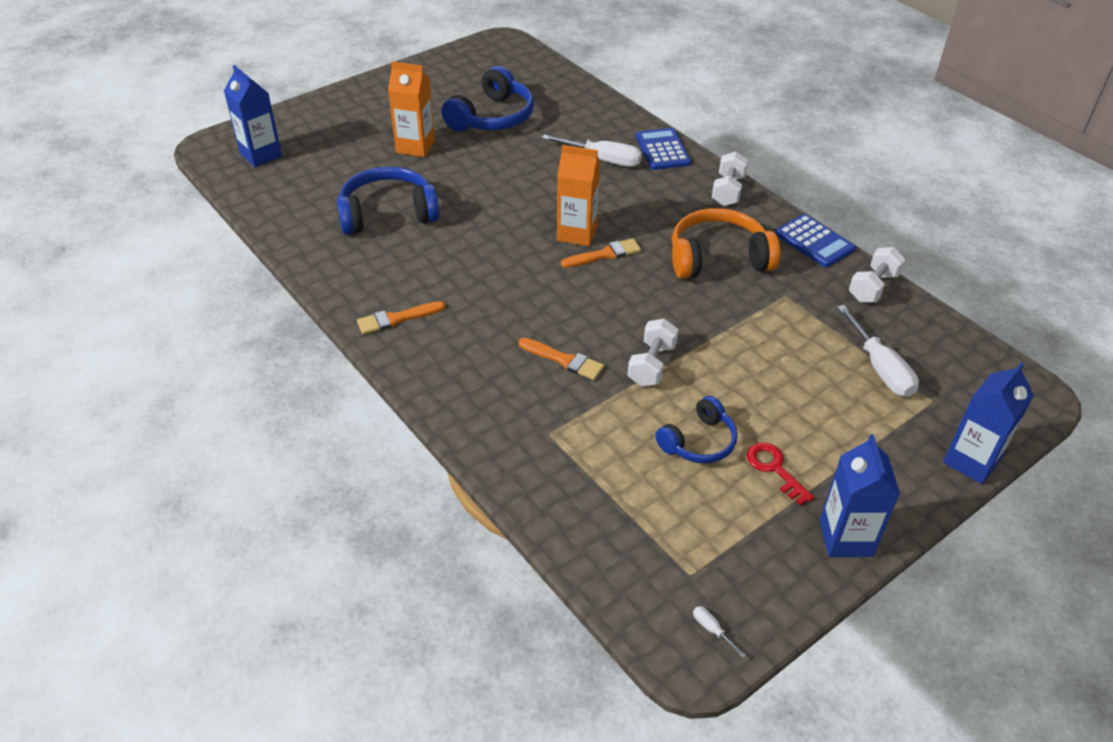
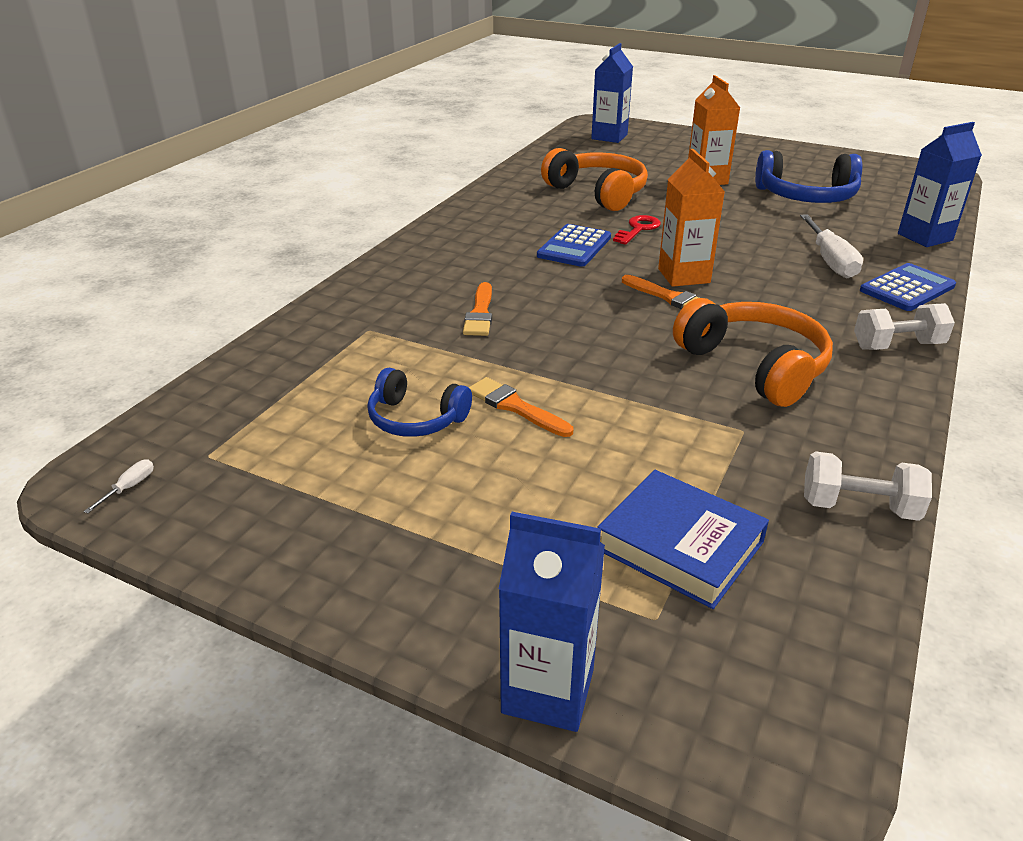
camera: 65 degrees right, 10 degrees down
blue headphones [337,166,439,235] -> orange headphones [541,148,648,211]
orange brush [357,301,445,334] -> orange brush moved to [468,377,573,437]
white dumbbell [628,319,679,386] -> none
red key [747,442,814,505] -> red key moved to [613,215,661,245]
blue calculator [775,214,856,268] -> blue calculator moved to [537,224,611,267]
blue carton [820,434,900,557] -> blue carton moved to [898,122,982,247]
white screwdriver [837,305,919,397] -> blue book [597,470,769,609]

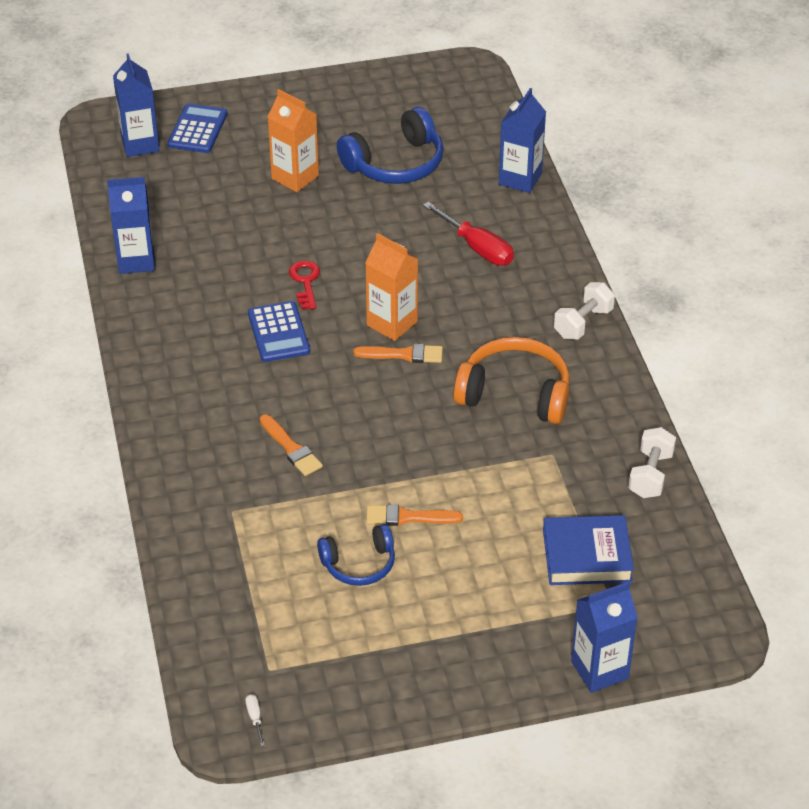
camera: 40 degrees left, 10 degrees up
orange headphones [541,148,648,211] -> none
white screwdriver [800,214,863,278] -> red screwdriver [423,202,514,266]
white dumbbell [804,451,932,521] -> white dumbbell turned 45 degrees counterclockwise [628,427,676,498]
blue calculator [860,263,956,311] -> blue calculator moved to [167,104,228,153]
none -> blue carton [107,177,155,274]

